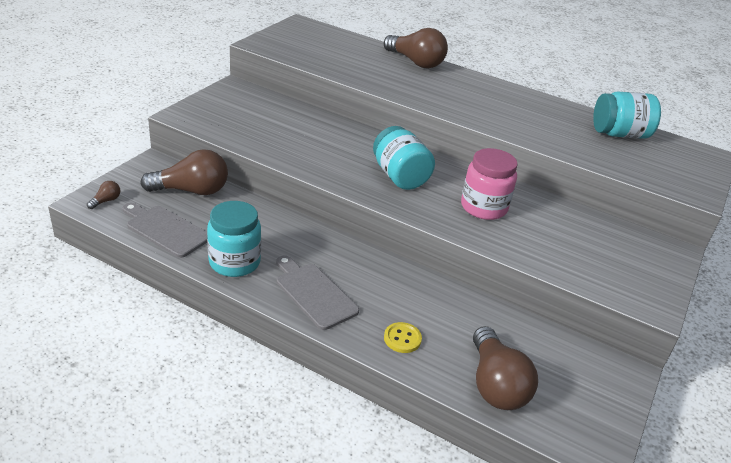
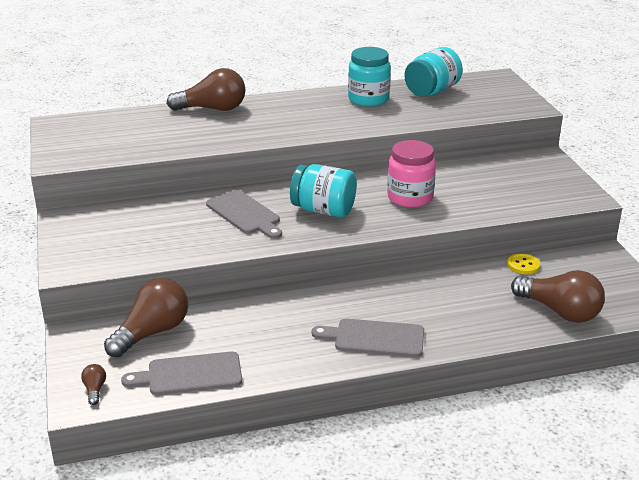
camera: 40 degrees left, 5 degrees down
turquoise jar [207,201,261,277] -> turquoise jar moved to [348,47,391,107]
yellow button [384,322,422,353] -> yellow button moved to [507,253,541,274]
none -> grey cutting board [206,190,282,239]

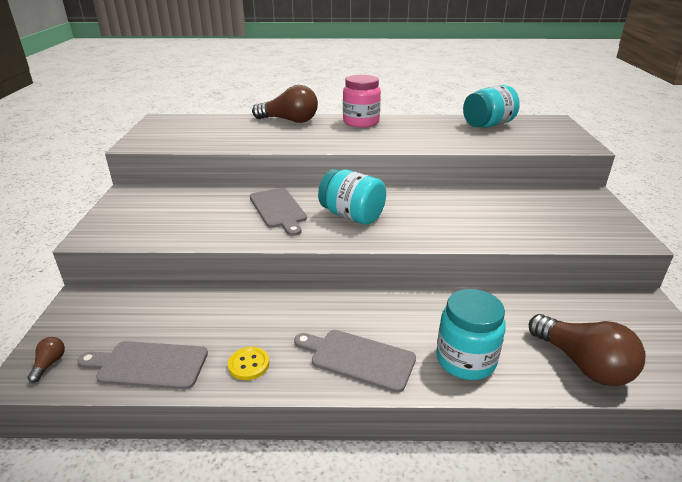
camera: 15 degrees right, 0 degrees up
brown light bulb [104,278,188,358] -> none
turquoise jar [348,47,391,107] -> turquoise jar moved to [436,289,506,380]
pink jar [387,140,436,208] -> pink jar moved to [343,75,381,128]
yellow button [507,253,541,274] -> yellow button moved to [228,347,269,380]

